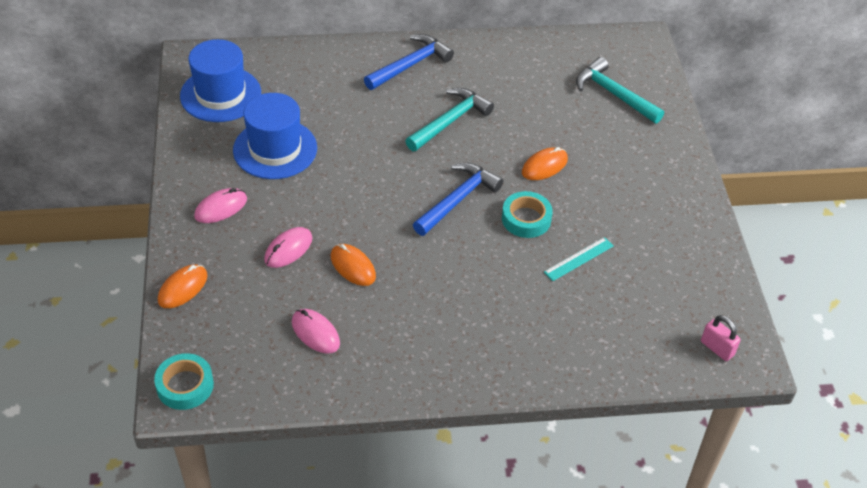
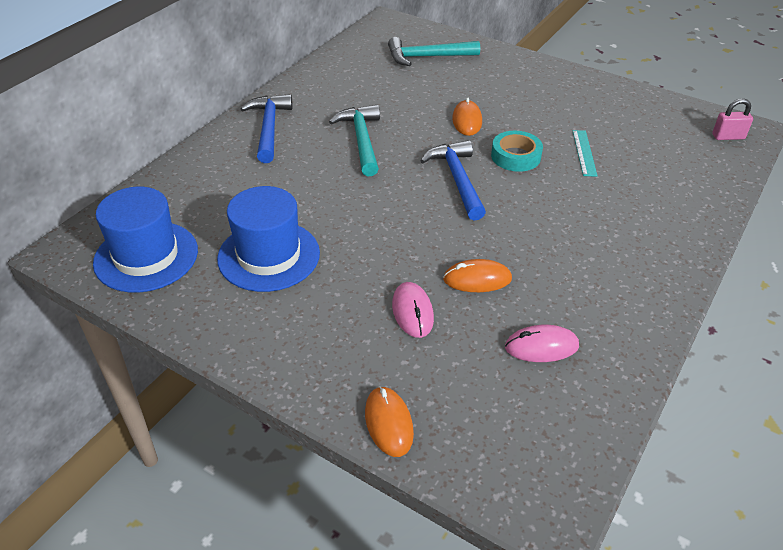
camera: 50 degrees left, 5 degrees down
turquoise tape [154,353,214,410] -> none
pink mouse [194,188,247,223] -> none

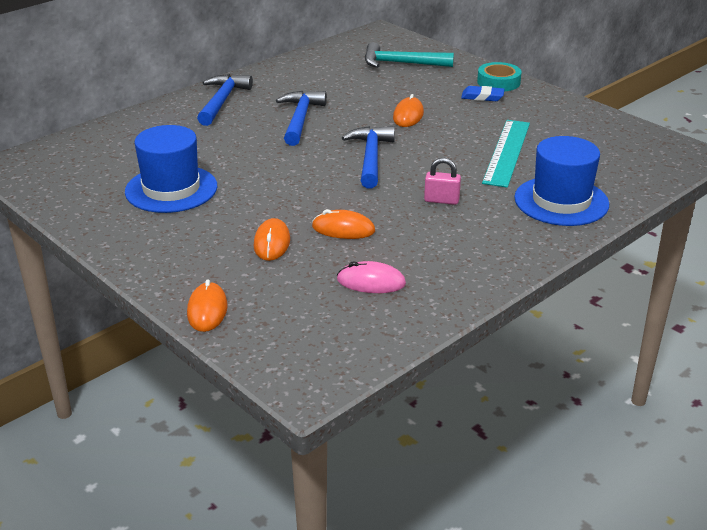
camera: 15 degrees right, 10 degrees down
blue hat [93,187,198,293] -> blue hat moved to [514,136,609,226]
turquoise hammer [329,105,380,176] -> blue hammer [276,91,327,146]
pink mouse [392,282,434,338] -> orange mouse [254,218,290,261]
turquoise tape [491,131,543,172] -> turquoise tape moved to [477,62,522,91]
turquoise ruler [573,130,598,177] -> turquoise ruler [482,120,530,188], size x1.81
pink padlock [712,99,753,140] -> pink padlock moved to [424,158,461,205]
none -> blue eraser [461,86,505,101]

